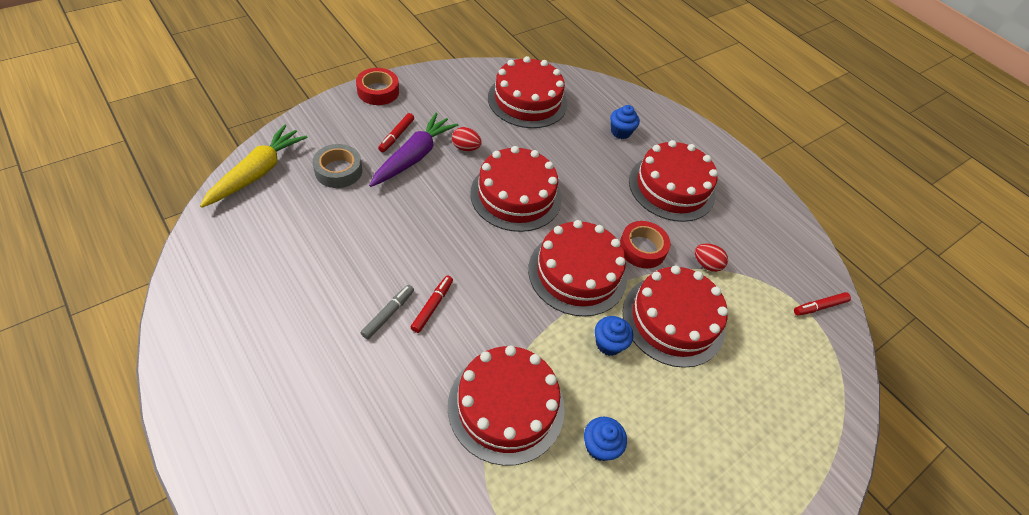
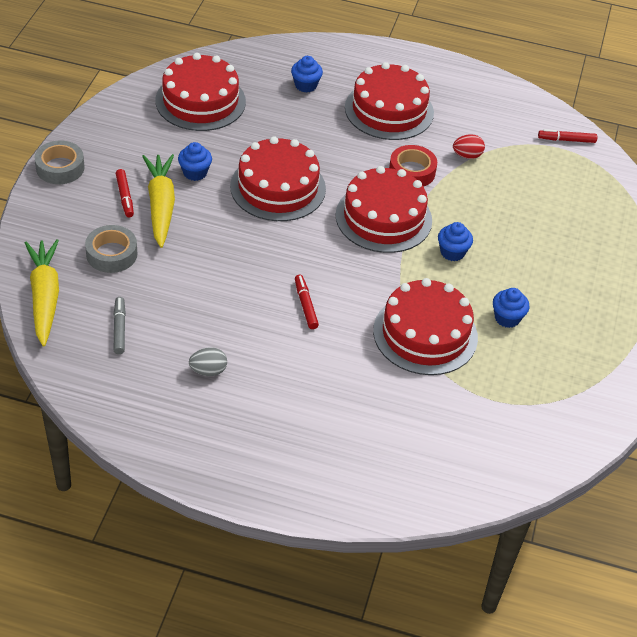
camera: 35 degrees left, 5 degrees down
red tape [356,68,399,105] -> grey tape [34,141,85,184]
grey marker [361,285,414,339] -> grey marker moved to [113,297,126,354]
purple carrot [369,113,458,187] -> yellow carrot [142,154,175,248]
red egg [452,127,482,151] -> blue cupcake [178,142,212,181]
red cake [623,266,728,368] -> none
red marker [794,292,851,316] -> red marker turned 60 degrees clockwise [538,129,597,143]
none -> grey egg [189,347,227,376]

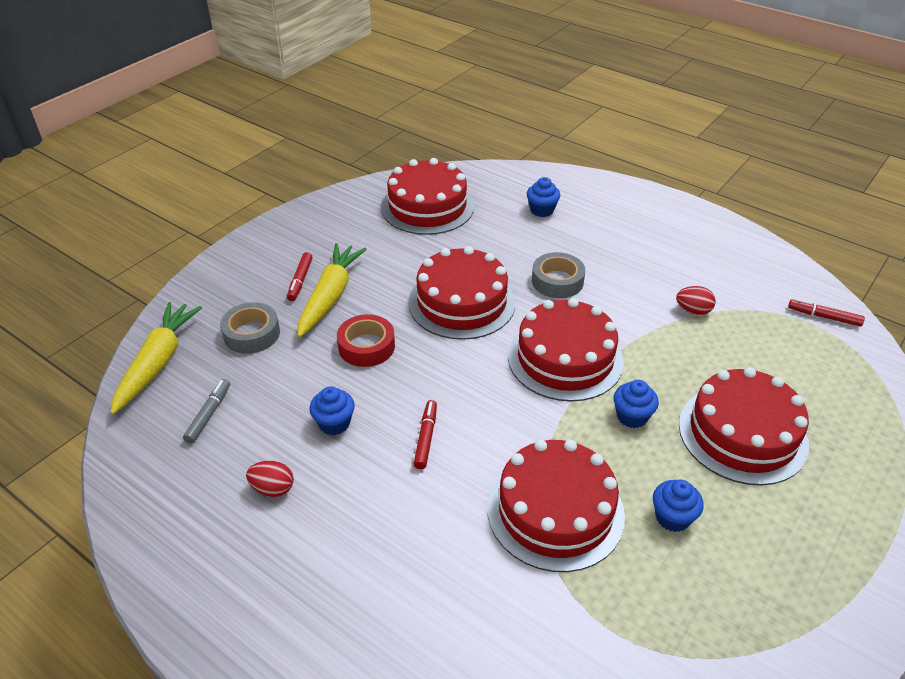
camera: 25 degrees right, 5 degrees down
grey tape [34,141,85,184] -> grey tape moved to [532,252,585,298]
blue cupcake [178,142,212,181] -> blue cupcake moved to [309,386,355,435]
grey egg [189,347,227,376] -> red egg [246,460,294,497]
red cake [345,62,434,140] -> red cake moved to [679,367,809,485]
red tape [389,145,437,187] -> red tape moved to [337,314,395,367]

